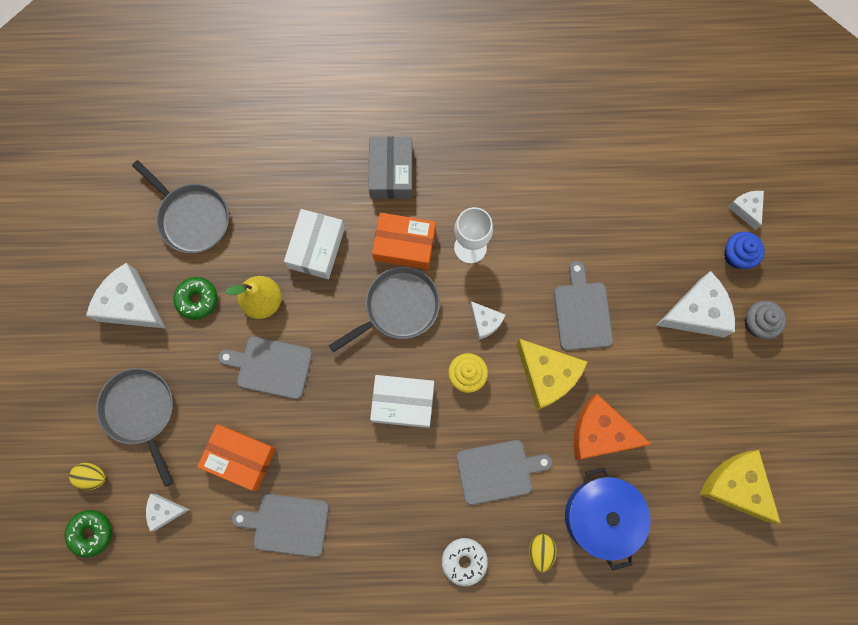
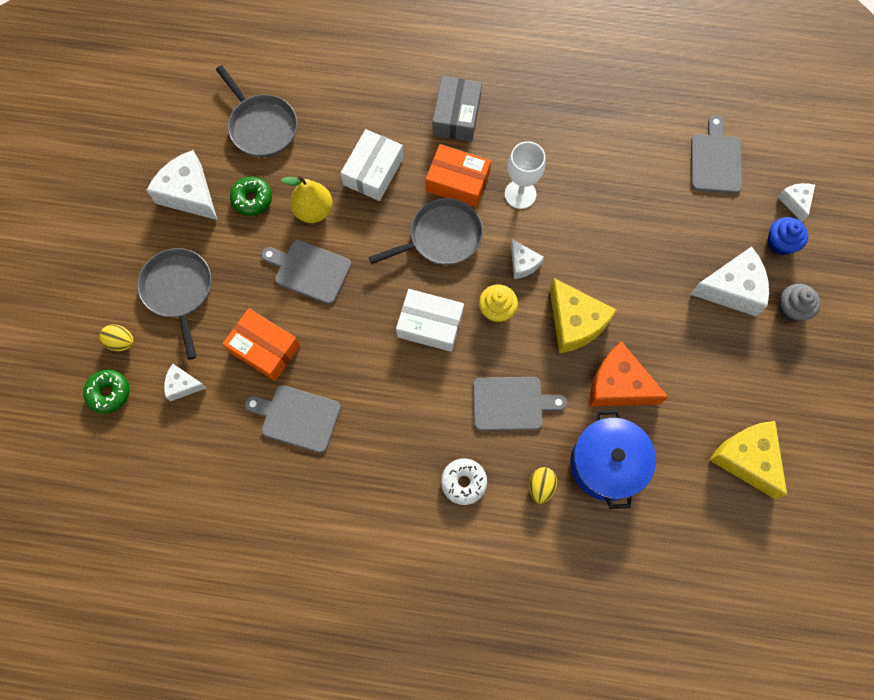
camera: 10 degrees right, 5 degrees down
grey cutting board [554,261,613,351] -> grey cutting board moved to [691,115,742,194]

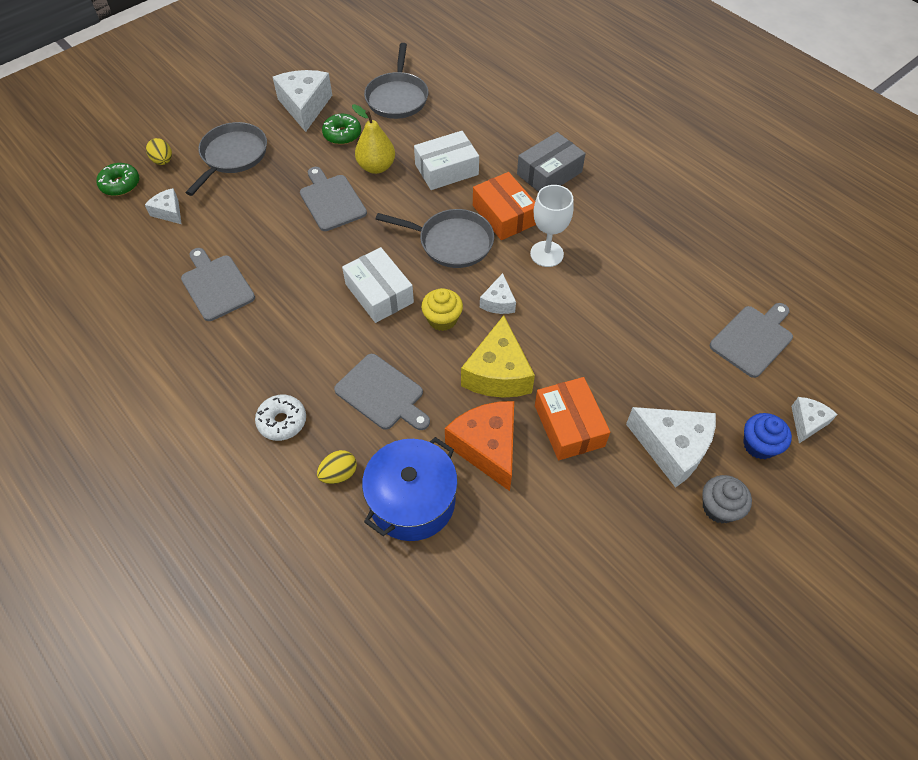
camera: 40 degrees right, 15 degrees down
orange box [222,308,300,381] -> orange box moved to [535,377,610,460]
yellow cheese [709,421,787,499] -> none

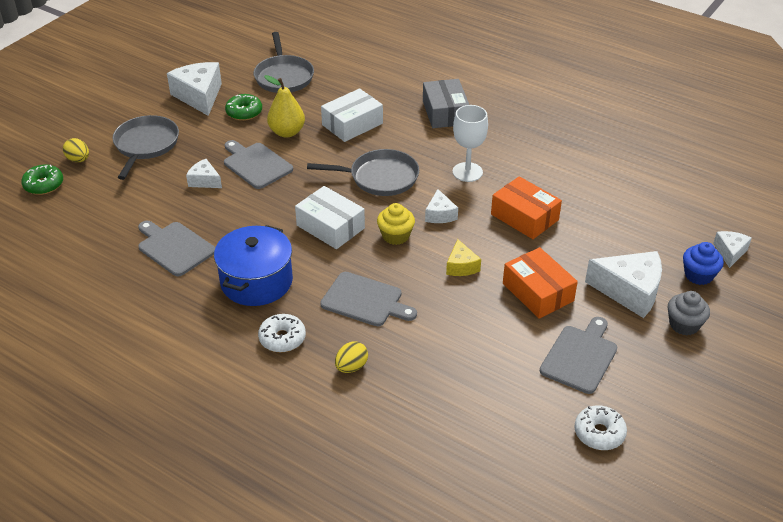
camera: 15 degrees left, 15 degrees down
white cheese [145,188,182,224] -> white cheese moved to [186,159,222,188]
blue pot [362,437,458,541] -> blue pot moved to [214,225,293,306]
orange cheese [445,401,514,491] -> none
yellow cheese [461,315,535,398] -> yellow cheese [446,239,481,276], size x0.54
orange box [473,172,536,240] -> orange box moved to [491,176,562,239]
grey box [517,132,586,192] -> grey box turned 45 degrees counterclockwise [423,79,469,128]
grey cutting board [710,303,793,378] -> grey cutting board moved to [540,317,617,394]
none -> white donut [574,405,627,450]

